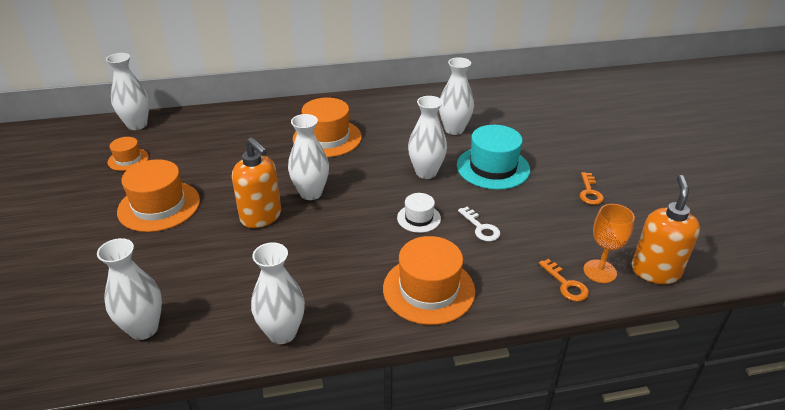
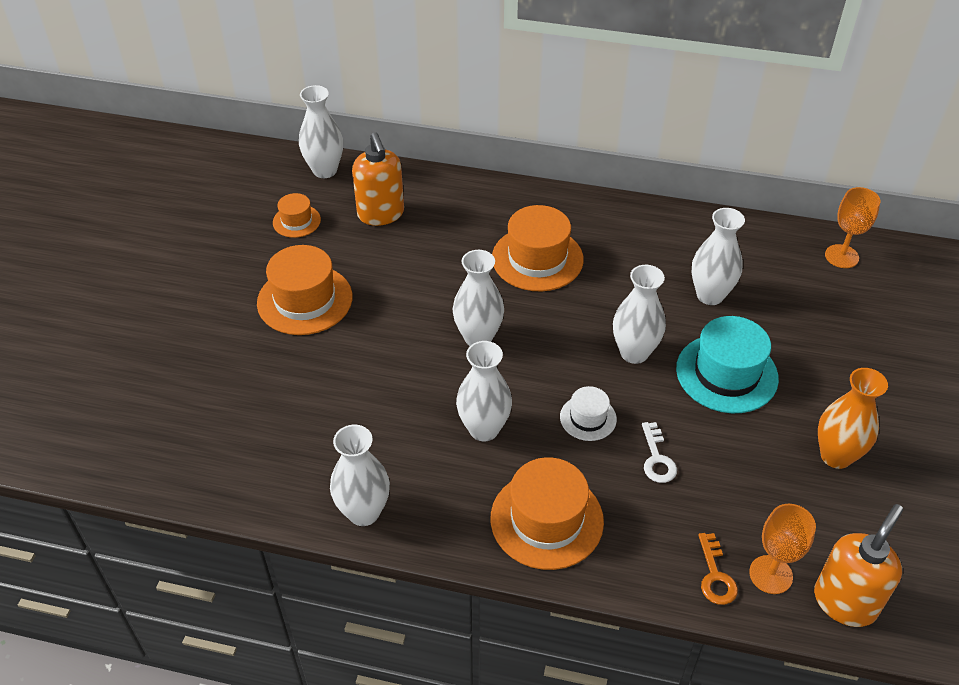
camera: 25 degrees right, 10 degrees up
white vase [97,238,162,340] -> white vase moved to [456,341,512,441]
orange soap dispenser [232,137,281,228] -> orange soap dispenser moved to [352,132,404,226]
orange key [579,172,604,205] -> orange vase [818,368,888,469]
none -> orange goblet [825,187,881,268]

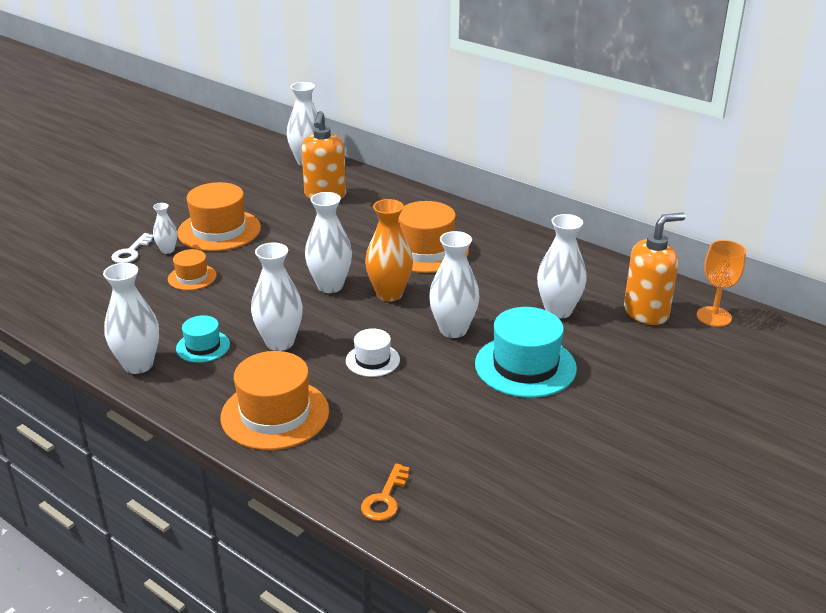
camera: 25 degrees right, 15 degrees down
orange hat [273,193,321,238] -> orange hat moved to [168,249,217,290]
white key [642,422,677,483] -> white key moved to [111,233,154,263]
orange goblet [749,504,816,594] -> none
orange soap dispenser [814,504,903,627] -> orange soap dispenser moved to [624,213,686,325]
orange vase [818,368,888,469] -> orange vase moved to [365,199,413,302]
none -> white vase [153,203,177,254]
none -> turquoise hat [176,315,230,363]

